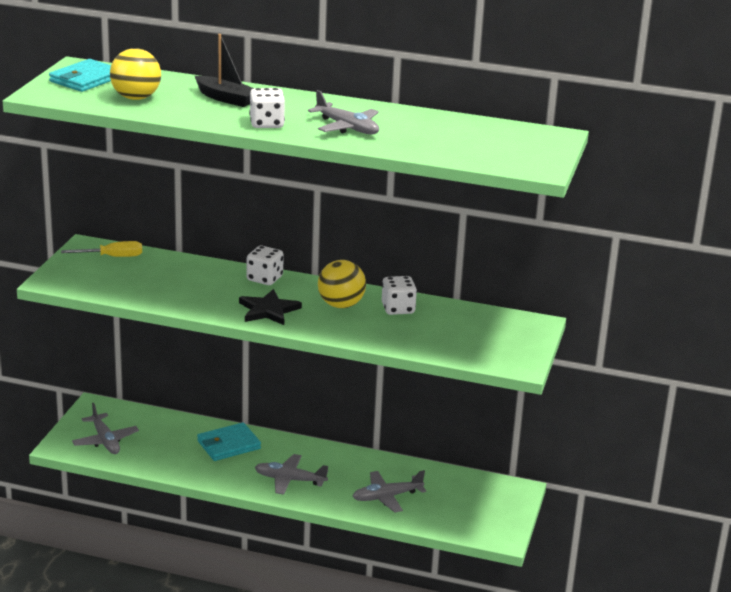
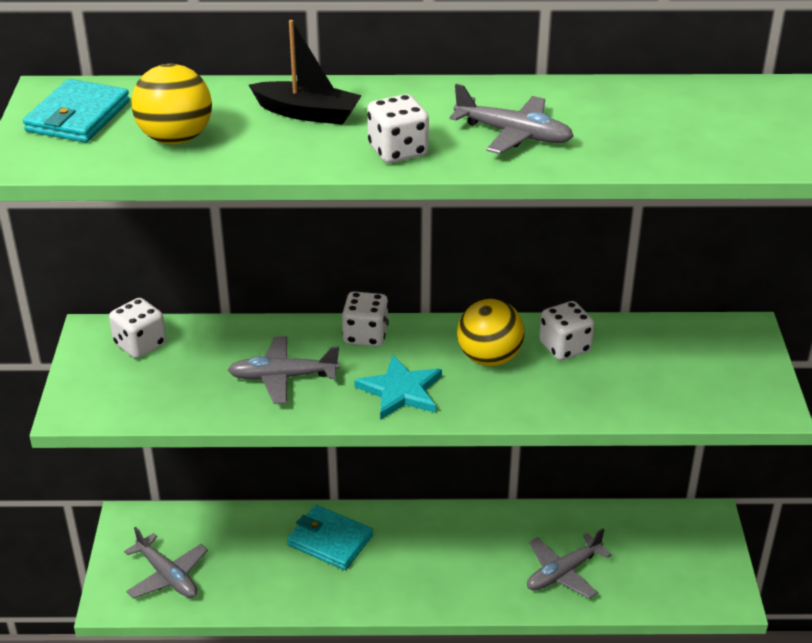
camera: 15 degrees left, 10 degrees up
yellow screwdriver [61,241,142,257] -> white dice [109,298,166,358]
turquoise wallet [197,422,261,461] -> turquoise wallet turned 75 degrees clockwise [287,505,373,570]
black star [239,289,302,325] -> turquoise star [354,355,442,420]
grey plane [255,454,328,495] -> grey plane moved to [228,336,340,404]

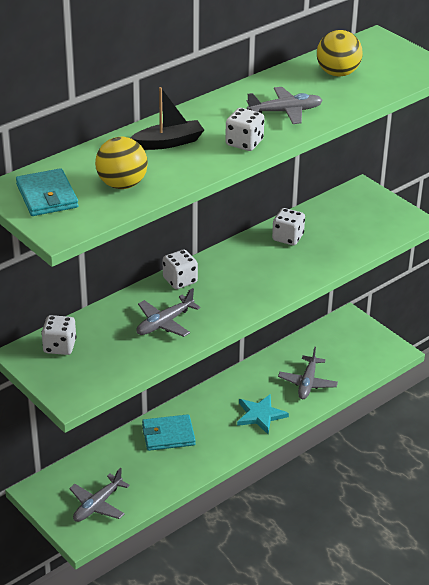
camera: 40 degrees left, 0 degrees up
grey plane [124,527,208,598] -> grey plane turned 120 degrees clockwise [69,468,130,522]
turquoise star [354,355,442,420] -> turquoise star moved to [237,394,289,434]
yellow ball [457,299,524,366] -> yellow ball moved to [317,30,363,76]

